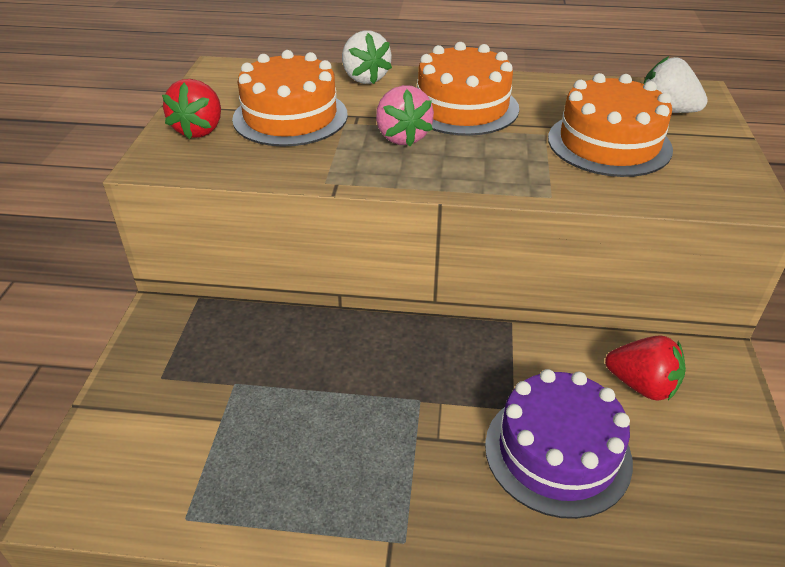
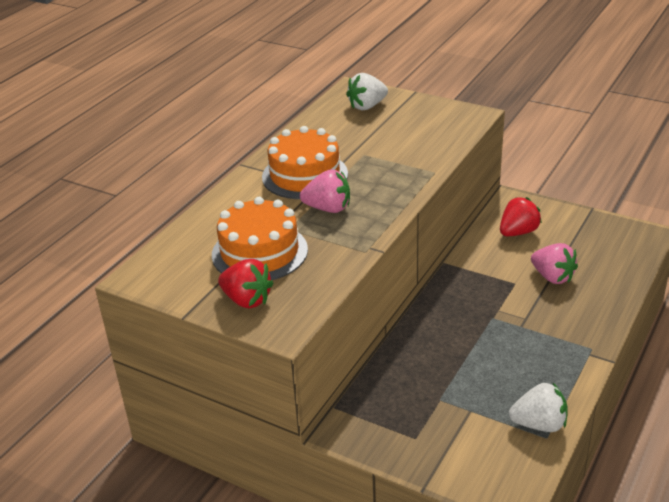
camera: 65 degrees left, 5 degrees down
white strawberry [342,31,392,84] -> white strawberry moved to [509,382,567,432]
purple cake [485,369,633,519] -> pink strawberry [531,243,578,284]
orange cake [548,73,673,177] -> none

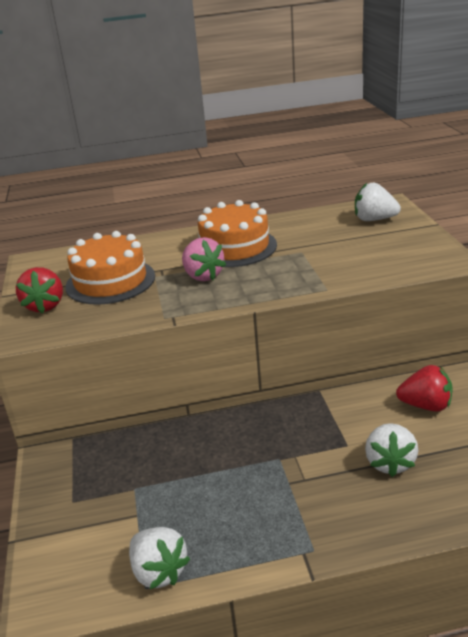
camera: 50 degrees right, 5 degrees down
pink strawberry [531,243,578,284] -> white strawberry [365,423,419,477]

